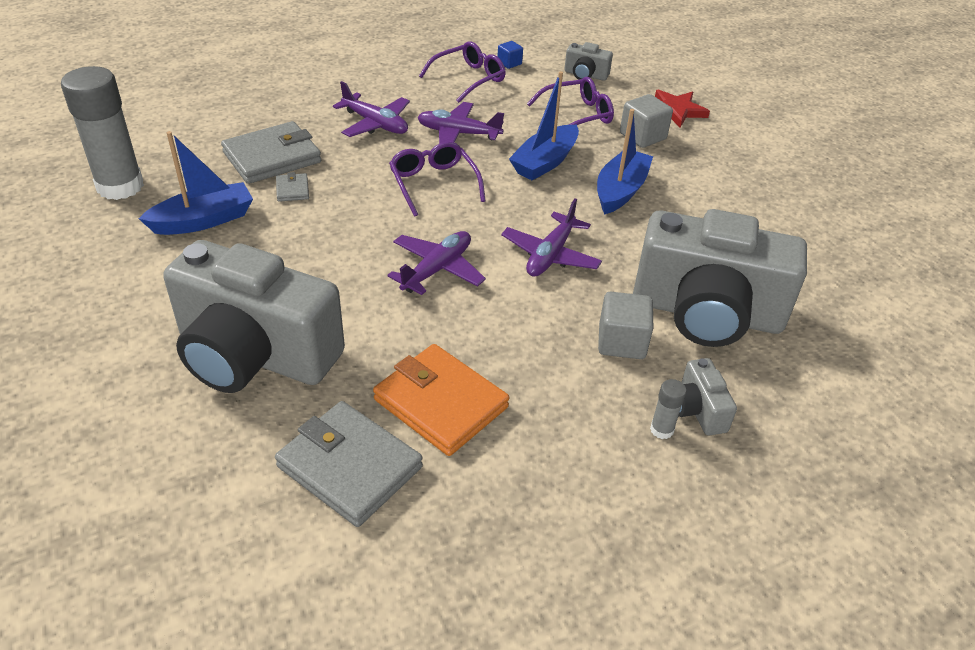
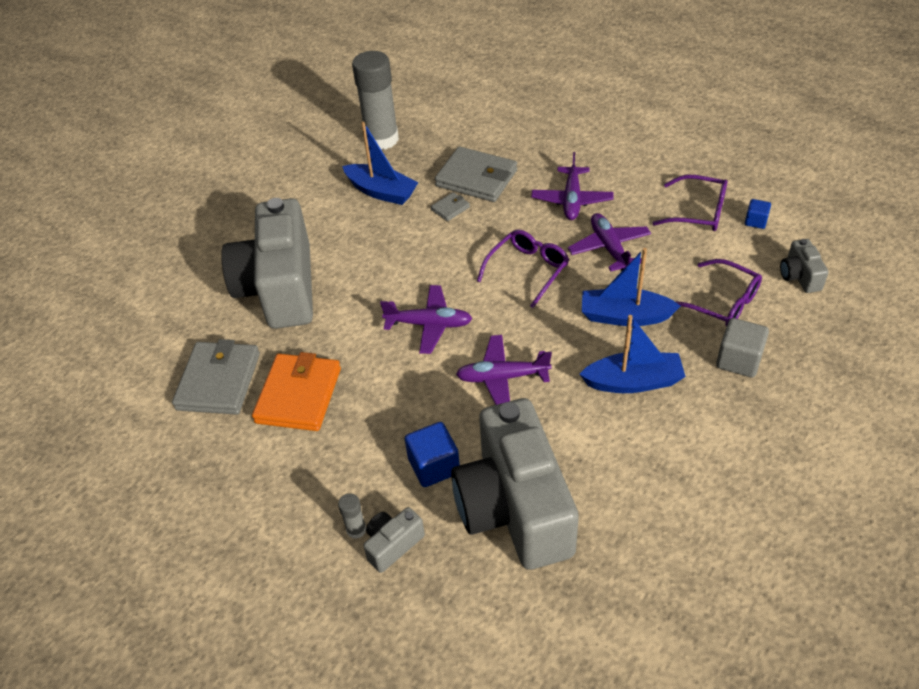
camera: 65 degrees right, 5 degrees up
grey cube [598,292,653,359] -> blue cube [405,422,460,487]
red star [655,89,710,128] -> none

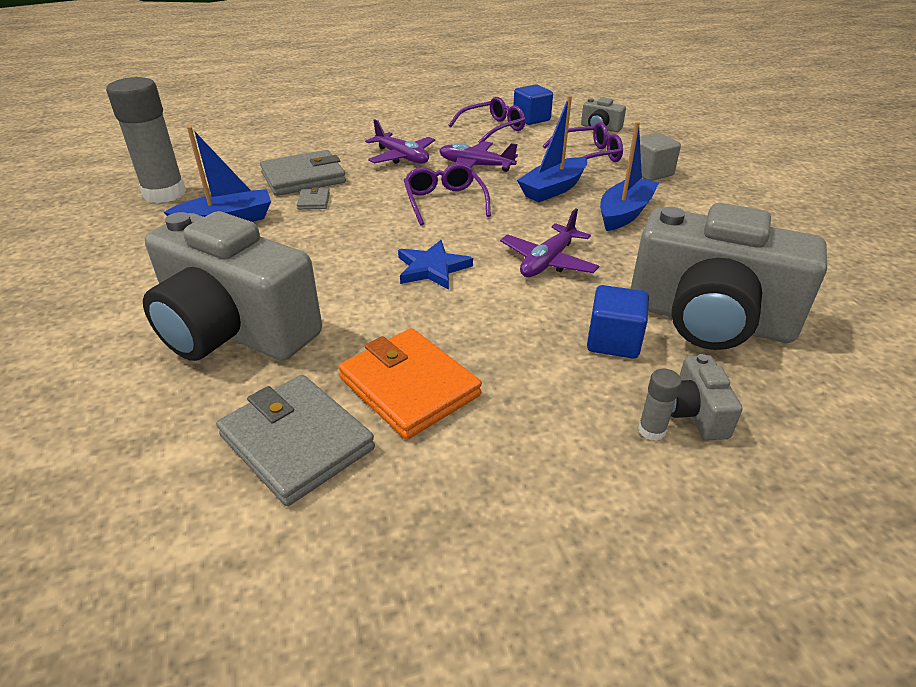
camera: 55 degrees left, 10 degrees down
purple plane [380,285,472,354] -> blue star [398,240,473,290]
blue cube [745,199,771,229] -> blue cube [513,84,553,125], size x1.70

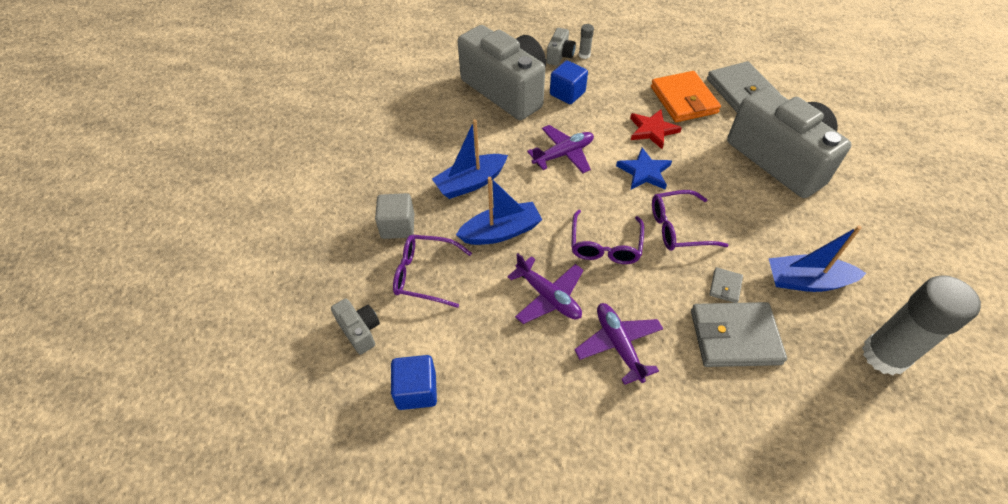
camera: 155 degrees left, 15 degrees up
purple glasses [449,97,525,143] -> purple glasses moved to [652,190,728,251]
none -> red star [630,109,682,149]

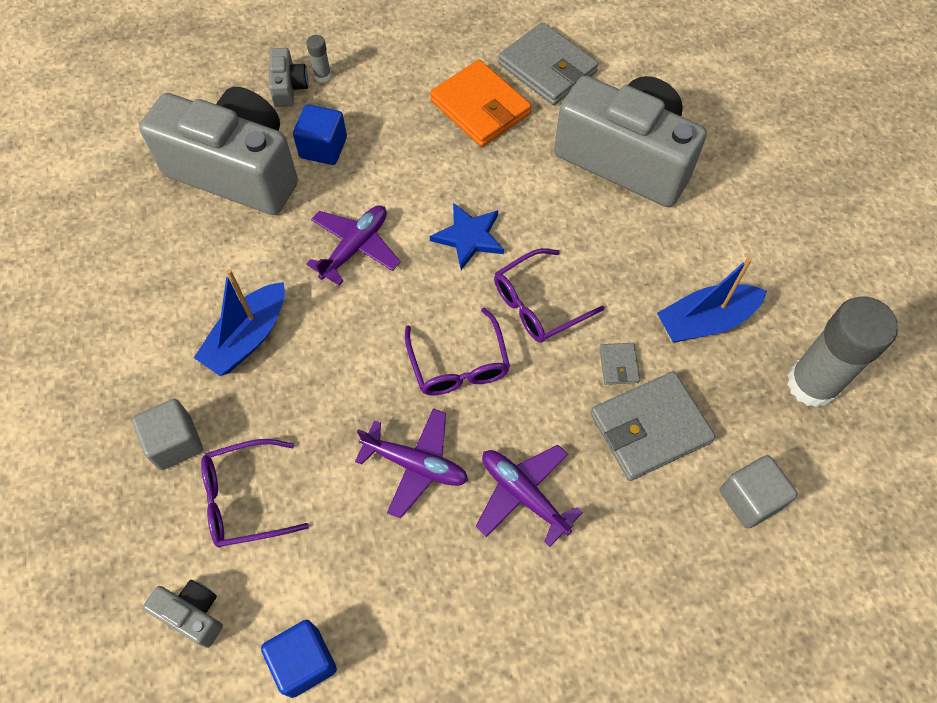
camera: 25 degrees left, 10 degrees up
blue boat [456,177,542,245] -> none
red star [630,109,682,149] -> none
none -> grey cube [719,455,798,529]

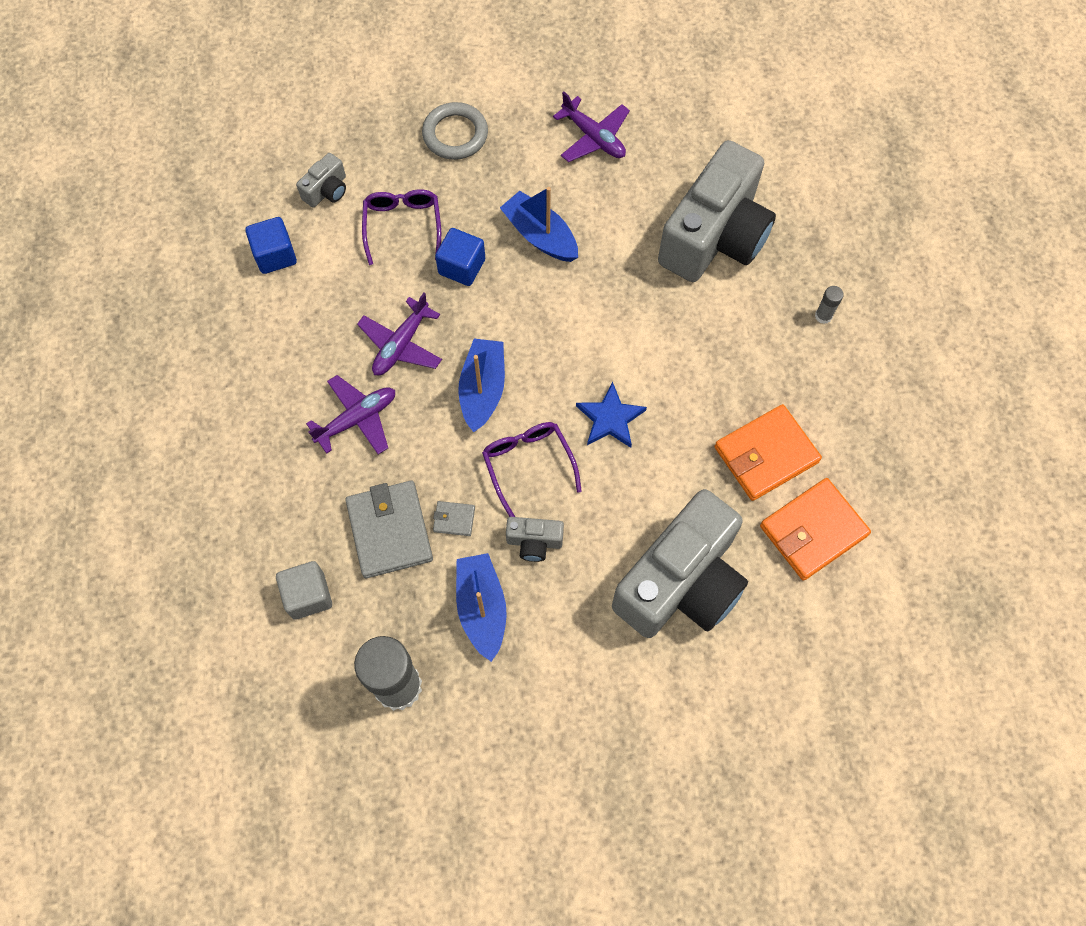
camera: 100 degrees right, 5 degrees up
grey cube [132,399,203,470] -> none
grey camera [269,48,308,107] -> grey camera moved to [506,517,564,562]
blue cube [293,104,347,165] -> blue cube moved to [435,228,485,286]
purple plane [306,205,401,286] -> purple plane moved to [553,92,630,162]
purple glasses [405,308,510,396] -> blue boat [458,339,505,432]
grey wallet [498,22,598,105] -> orange wallet [760,478,871,581]
none -> grey ring [422,102,488,160]

